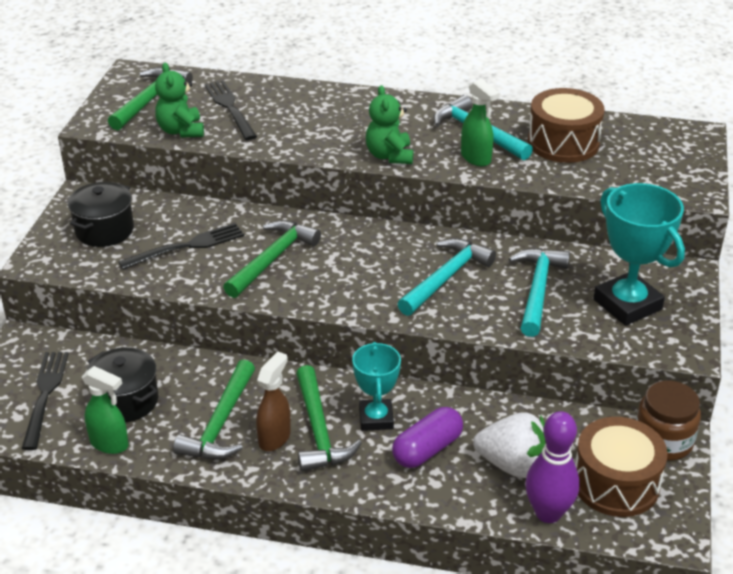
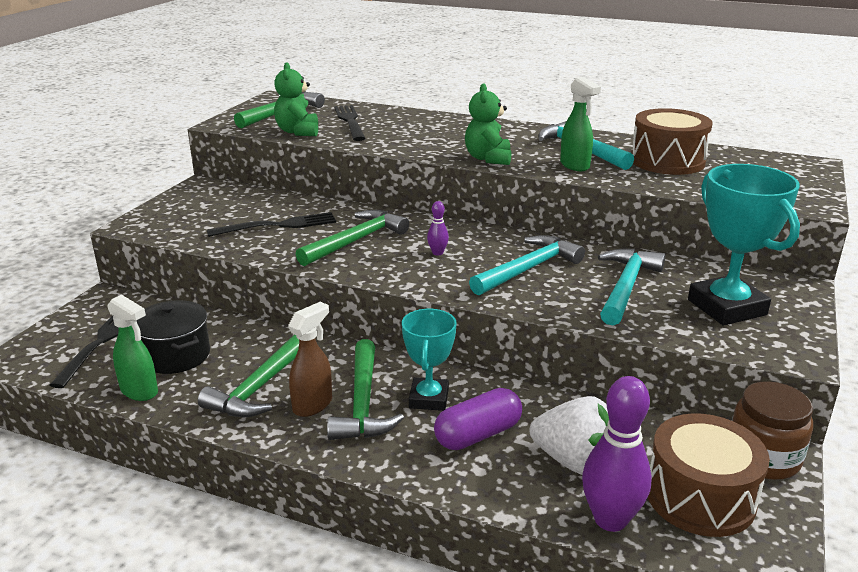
camera: 10 degrees right, 10 degrees down
black pot [68,182,134,247] -> none
none -> purple bowling pin [427,201,449,255]

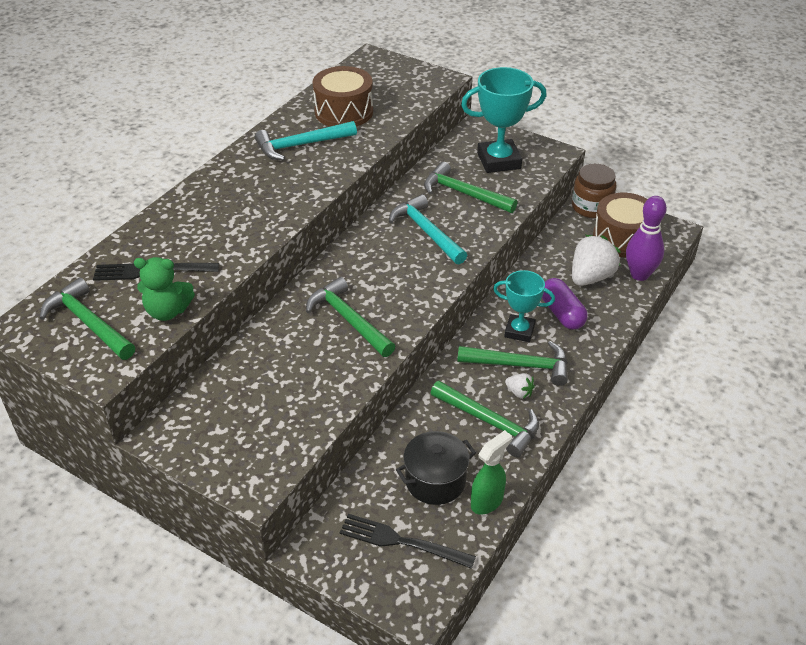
camera: 80 degrees left, 15 degrees up
black fork [207,212,336,237] -> none
brown spray bottle [288,302,332,417] -> white strawberry [505,373,535,399]
purple bowling pin [427,201,449,255] -> none
green teddy bear [465,83,511,165] -> none
green spray bottle [560,77,601,171] -> none
turquoise hammer [598,249,665,326] -> green hammer [424,162,518,213]

